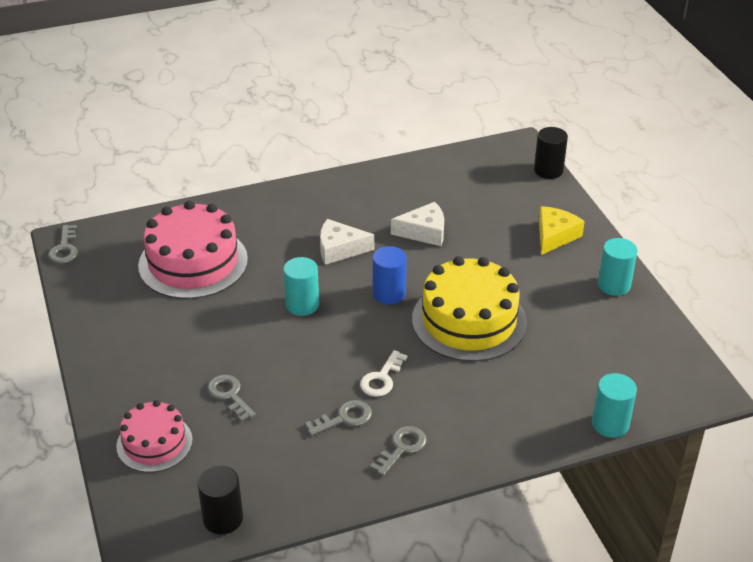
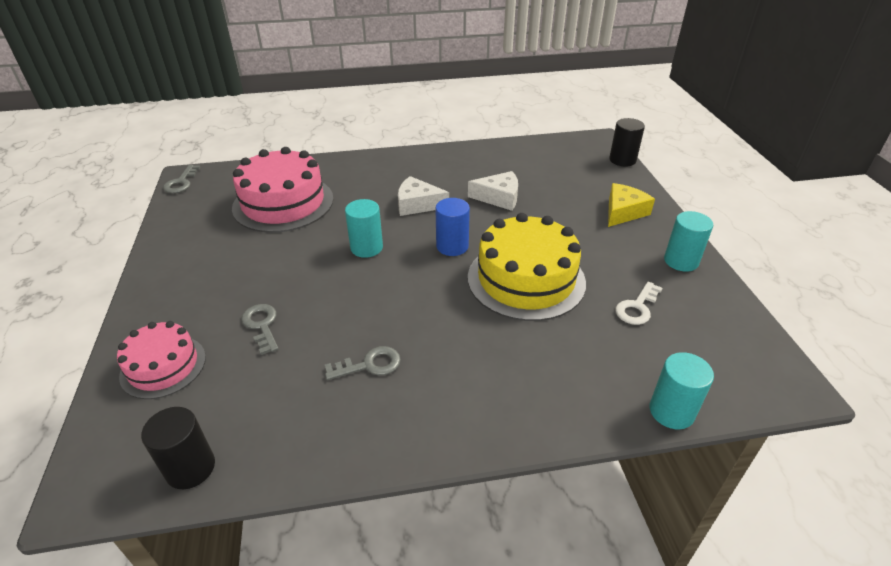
camera: 10 degrees right, 0 degrees up
white key [360,350,407,397] -> white key moved to [616,282,663,325]
grey key [370,426,427,476] -> none

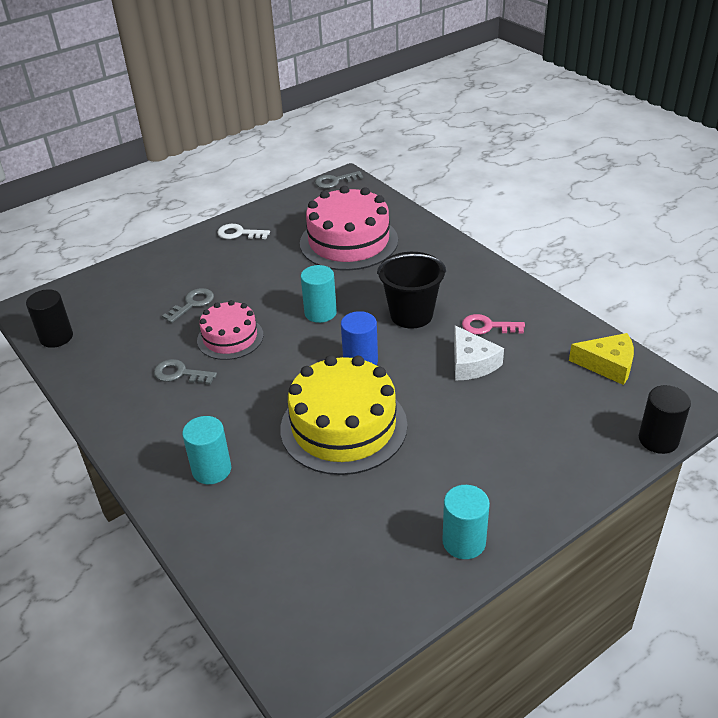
camera: 65 degrees right, 0 degrees up
pink cake [117,321,206,399] -> pink cake moved to [197,300,264,360]
grey key [325,346,401,380] -> grey key turned 150 degrees clockwise [154,359,217,385]
white cheese [398,176,449,216] -> black bucket [377,252,446,329]
yellow cheese [608,183,655,227] -> yellow cheese moved to [569,333,634,385]
white key [616,282,663,325] -> white key moved to [217,224,270,239]
turquoise cylinder [650,352,714,429] -> turquoise cylinder moved to [182,416,231,484]
none -> pink key [462,314,525,335]

